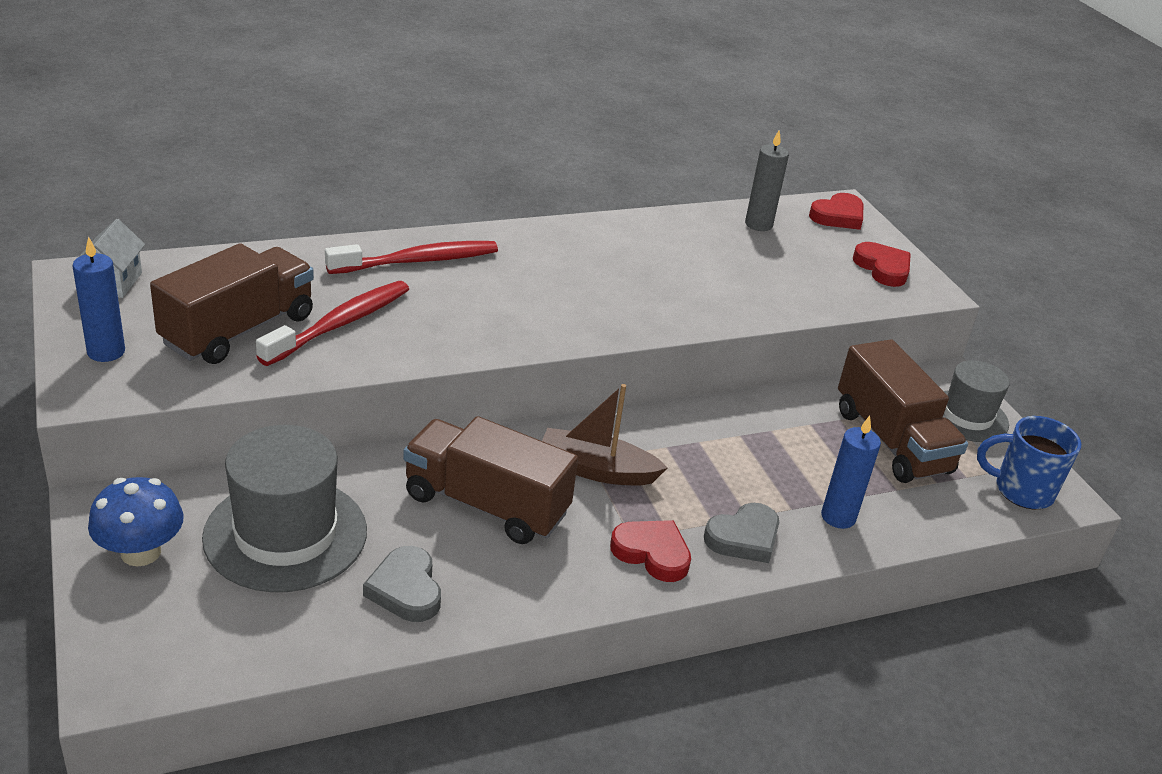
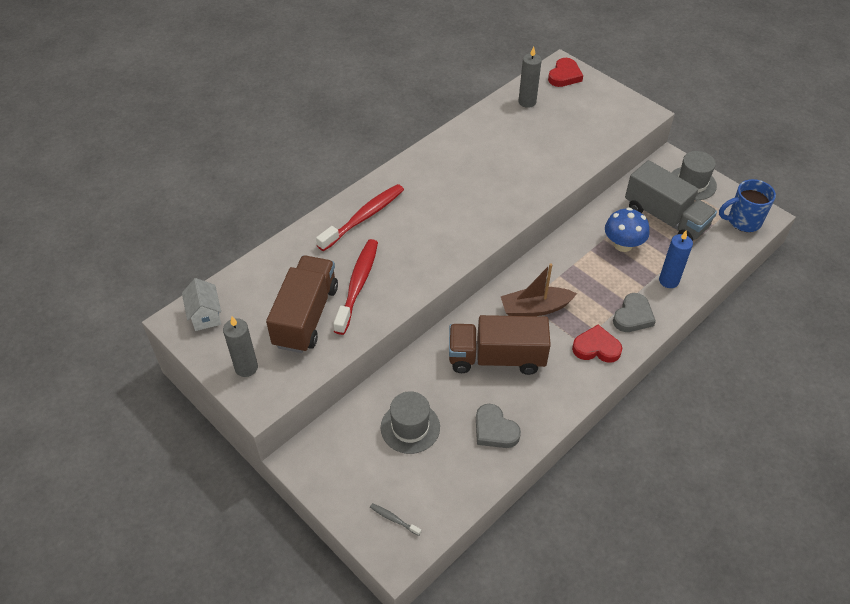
camera: 20 degrees left, 15 degrees up
blue candle [72,237,125,362] -> grey candle [223,316,258,377]
blue mushroom [88,477,184,567] -> blue mushroom moved to [605,207,649,252]
grey hat [202,425,367,592] -> grey hat [381,391,440,454], size x0.62
brown truck [838,339,968,483] -> grey truck [625,160,717,241]
red heart [853,242,911,287] -> none
none -> grey toothbrush [370,503,421,536]

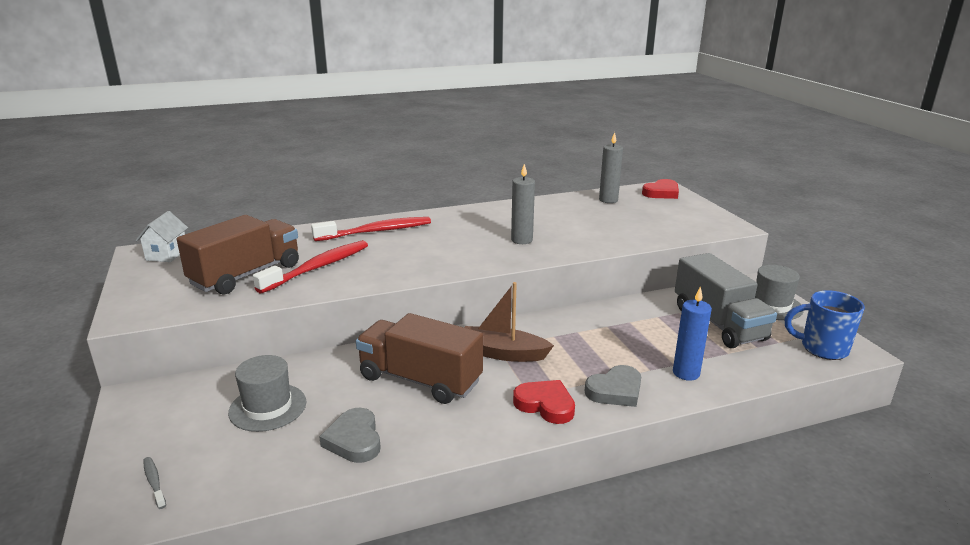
camera: 25 degrees right, 25 degrees down
grey candle [223,316,258,377] -> grey candle moved to [511,164,535,244]
blue mushroom [605,207,649,252] -> none

